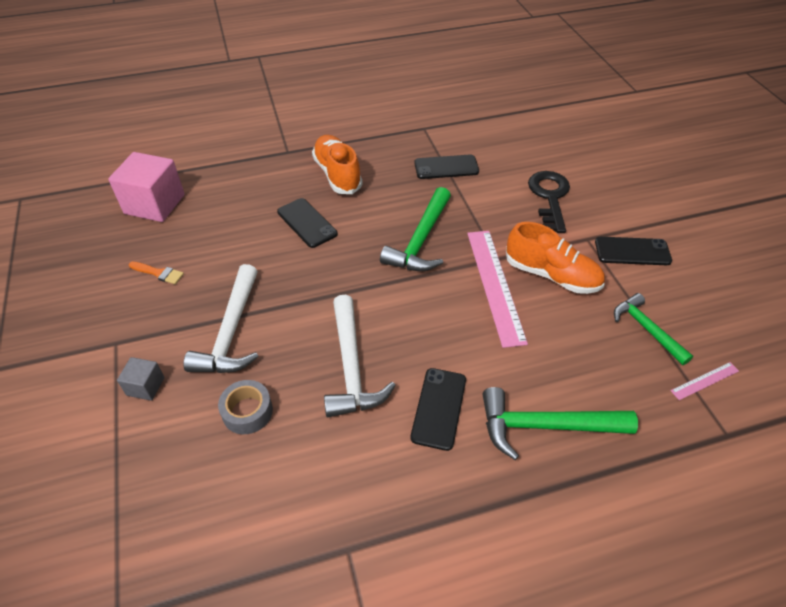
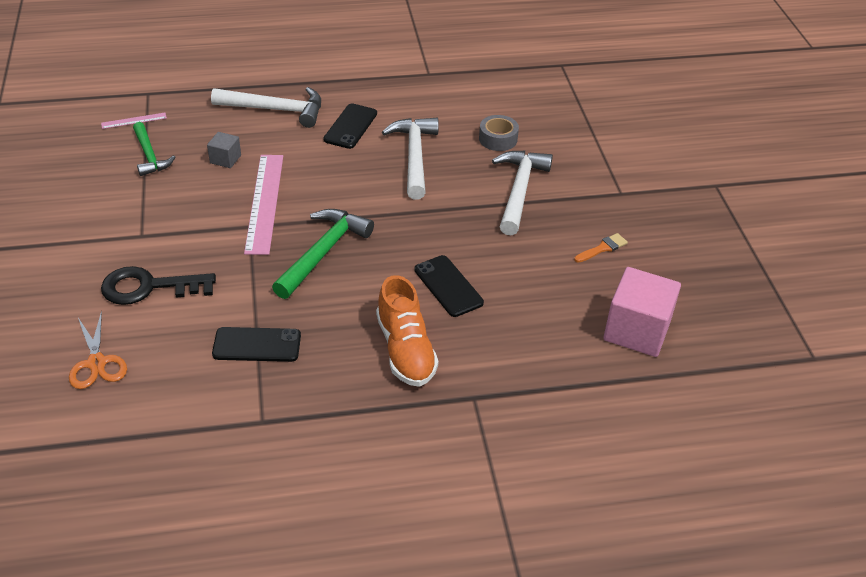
camera: 175 degrees left, 5 degrees down
grey cube [117,357,165,401] -> grey cube moved to [207,132,241,168]
orange brush [129,262,184,284] -> orange brush turned 120 degrees clockwise [574,233,628,263]
green hammer [483,387,638,460] -> white hammer [211,87,321,128]
orange shoe [506,222,605,294] -> none
black key [528,171,570,233] -> black key turned 75 degrees clockwise [101,266,216,305]
black phone [595,237,672,265] -> none
none -> orange scissors [69,311,127,389]

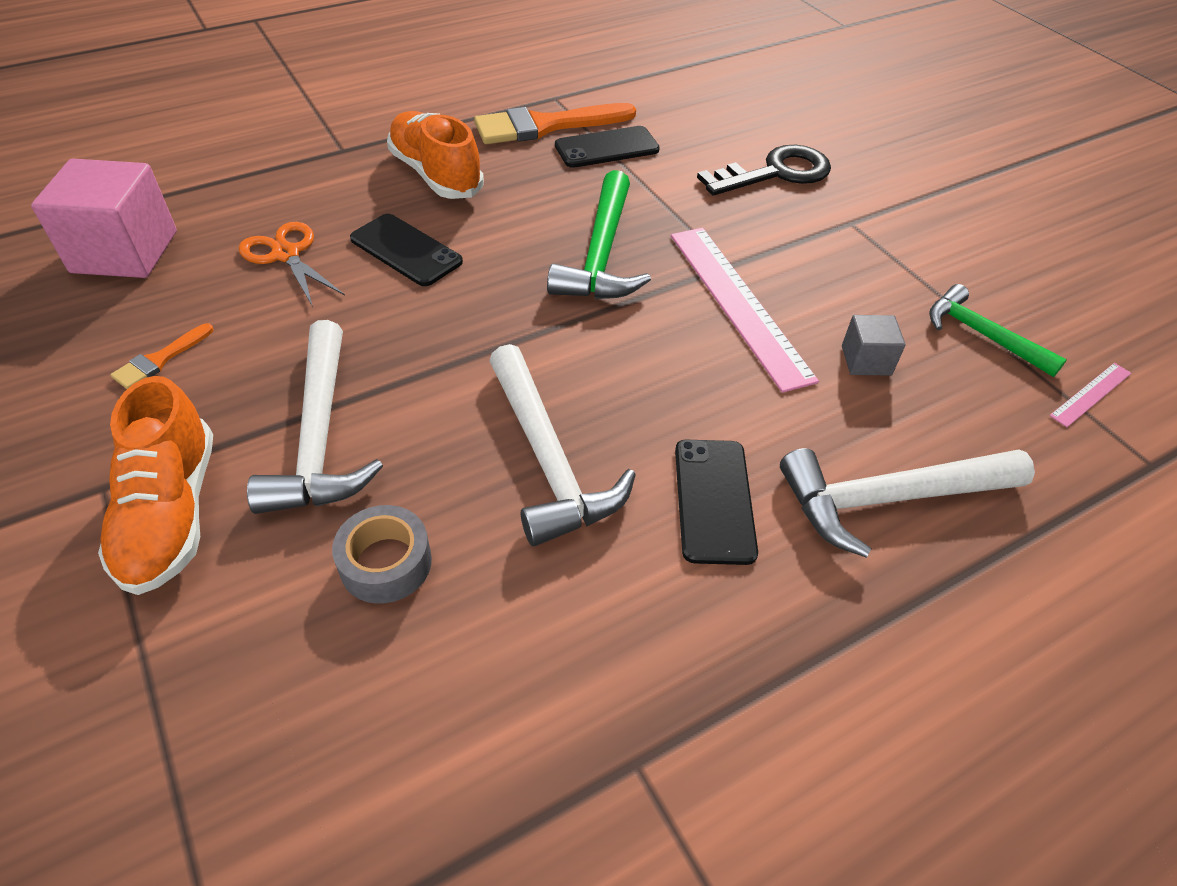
camera: 160 degrees right, 5 degrees up
orange scissors [69,311,127,389] -> orange scissors moved to [239,222,345,307]
none -> orange shoe [98,376,213,595]
none -> orange brush [474,103,636,144]

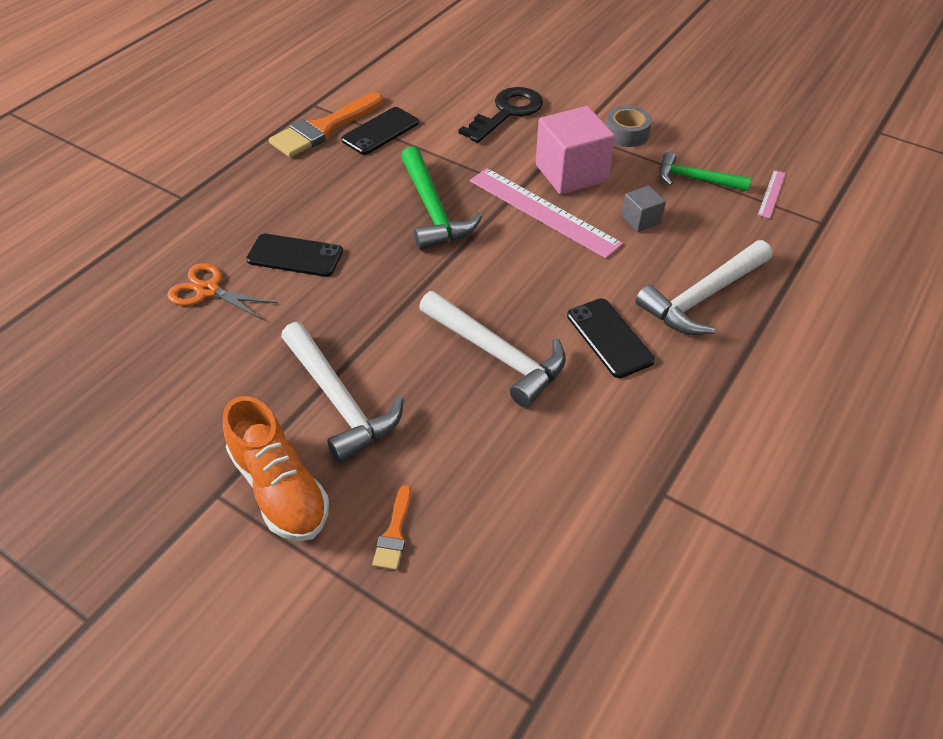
camera: 25 degrees left, 0 degrees up
pink cube [31,159,177,278] -> pink cube moved to [536,106,615,195]
orange brush [110,323,213,389] -> orange brush moved to [372,485,411,570]
grey tape [332,505,432,604] -> grey tape moved to [606,106,652,147]
orange shoe [387,111,484,199] -> none

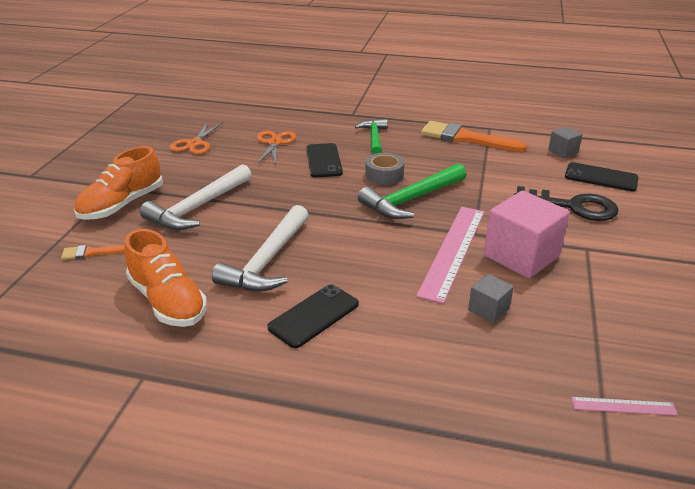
camera: 70 degrees right, 15 degrees down
black phone [341,107,419,155] -> black phone moved to [565,162,638,192]
grey tape [606,106,652,147] -> grey tape moved to [365,153,404,185]
white hammer [635,240,772,335] -> none
green hammer [659,152,751,191] -> green hammer moved to [355,119,388,155]
none -> orange shoe [124,229,207,327]
none -> orange scissors [170,122,223,154]
none -> grey cube [548,127,582,158]

